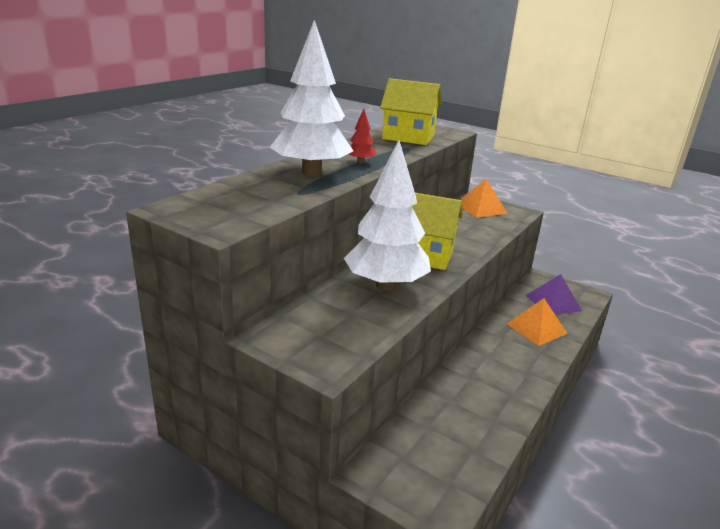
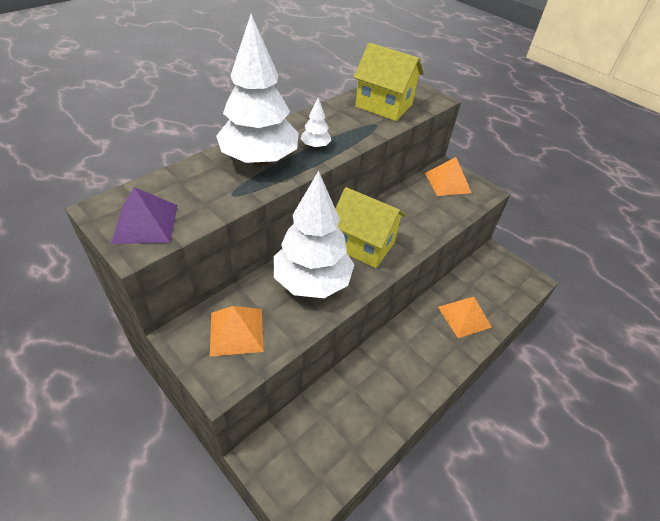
camera: 10 degrees right, 20 degrees up
red tree [348,109,377,164] -> white tree [301,98,332,149]
purple pyramid [526,274,582,315] -> purple pyramid moved to [111,187,177,244]
none -> orange pyramid [210,306,264,357]

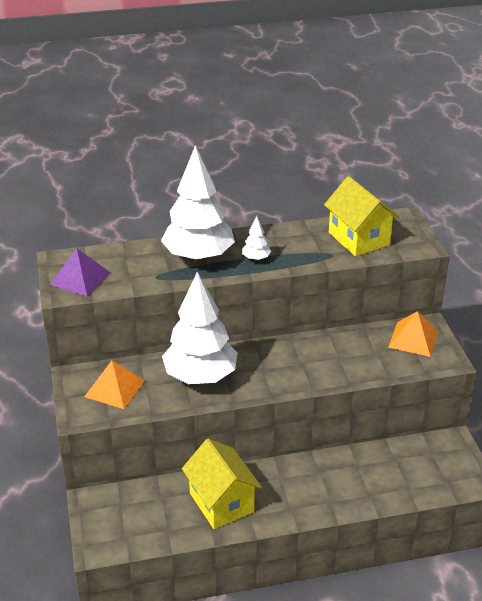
camera: 35 degrees right, 10 degrees down
yellow house [335,187,406,268] -> yellow house moved to [182,439,262,529]
orange pyramid [438,297,492,338] -> none

